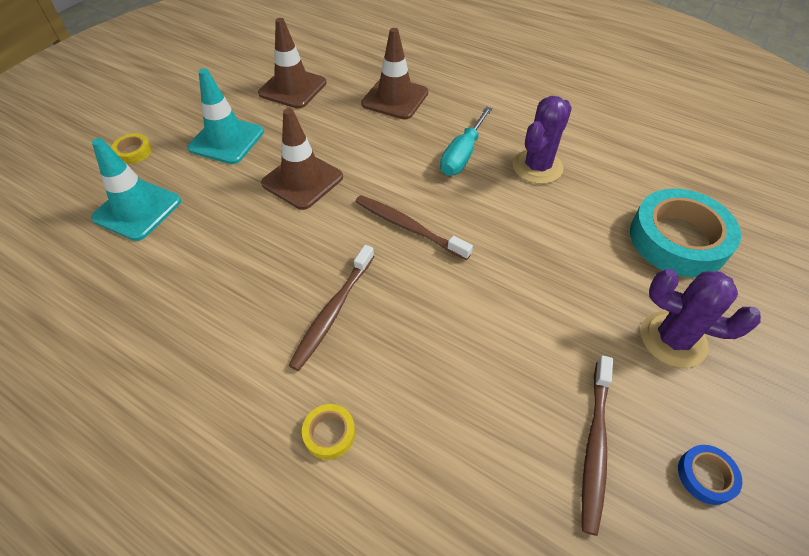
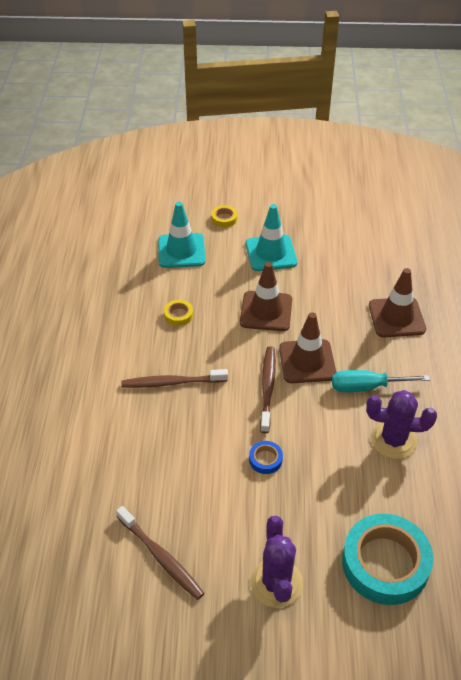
camera: 60 degrees right, 5 degrees down
brown traffic cone [258,18,327,109] -> brown traffic cone moved to [279,312,336,383]
yellow tape [302,404,355,460] -> yellow tape moved to [164,300,193,326]
brown toothbrush [582,355,613,536] -> brown toothbrush turned 120 degrees counterclockwise [116,506,204,600]
blue tape [678,445,742,505] -> blue tape moved to [249,441,283,474]

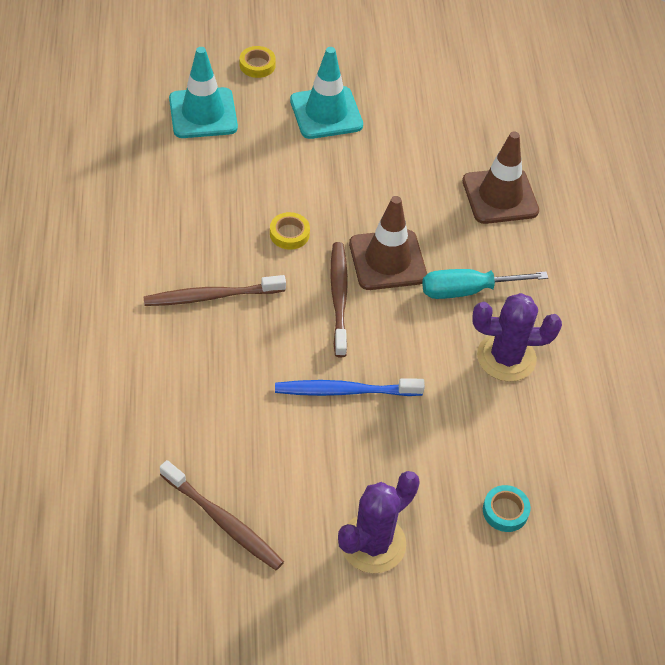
camera: 10 degrees left, 5 degrees up
yellow tape [164,300,193,326] -> yellow tape moved to [270,212,310,250]
brown traffic cone [240,262,292,331] -> none
blue tape [249,441,283,474] -> blue toothbrush [275,378,425,396]
purple cactus [250,516,303,608] -> purple cactus turned 60 degrees clockwise [338,471,420,573]
turquoise tape [342,514,433,605] -> turquoise tape [483,485,531,532], size x0.43

